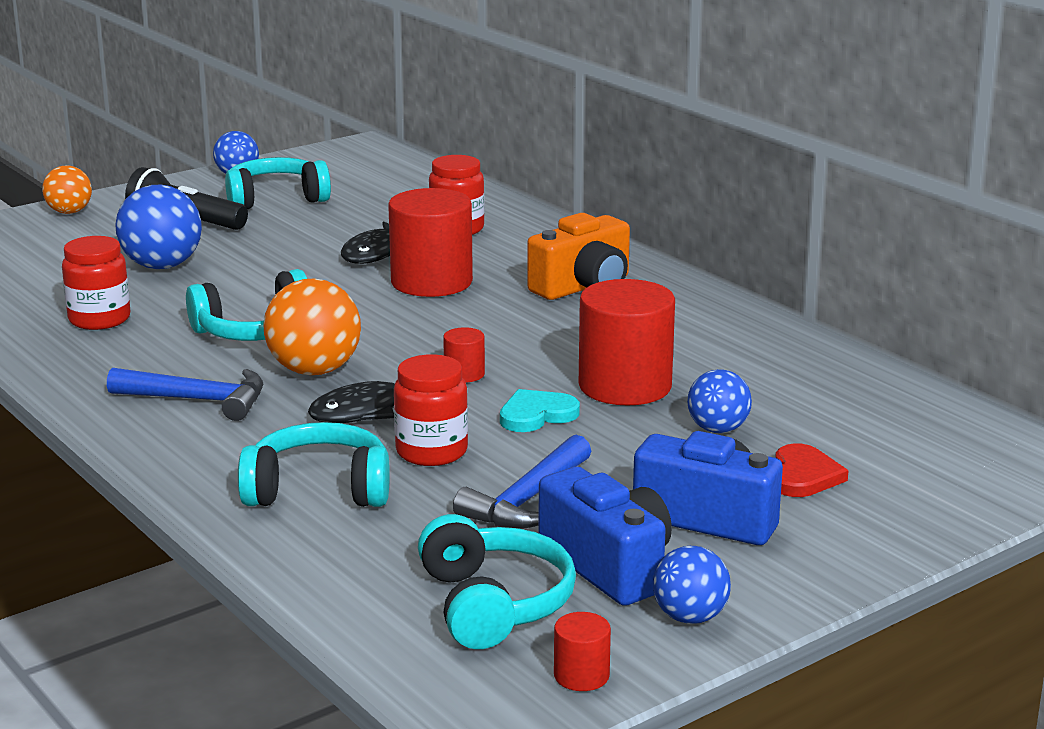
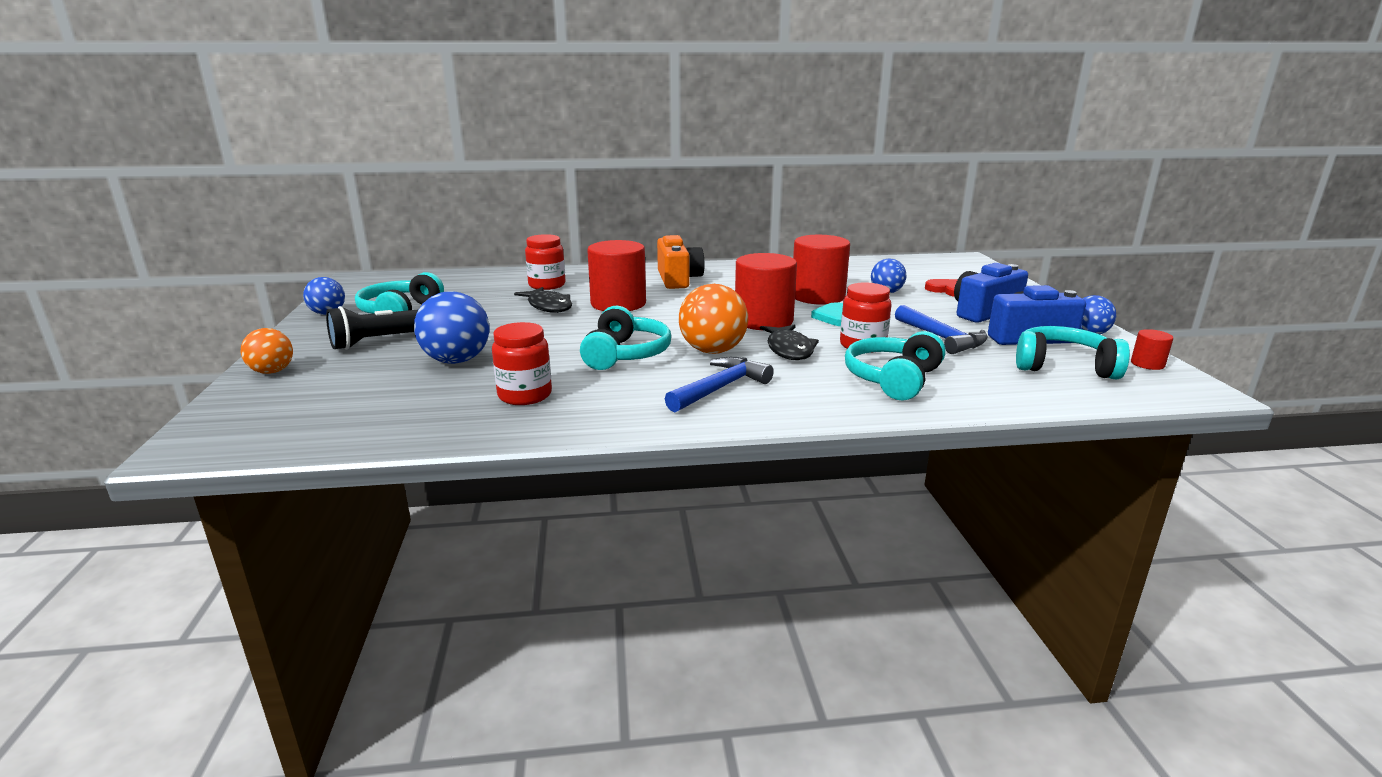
camera: 60 degrees left, 0 degrees up
red cylinder [443,327,485,383] -> red cylinder [735,253,797,330], size x2.25

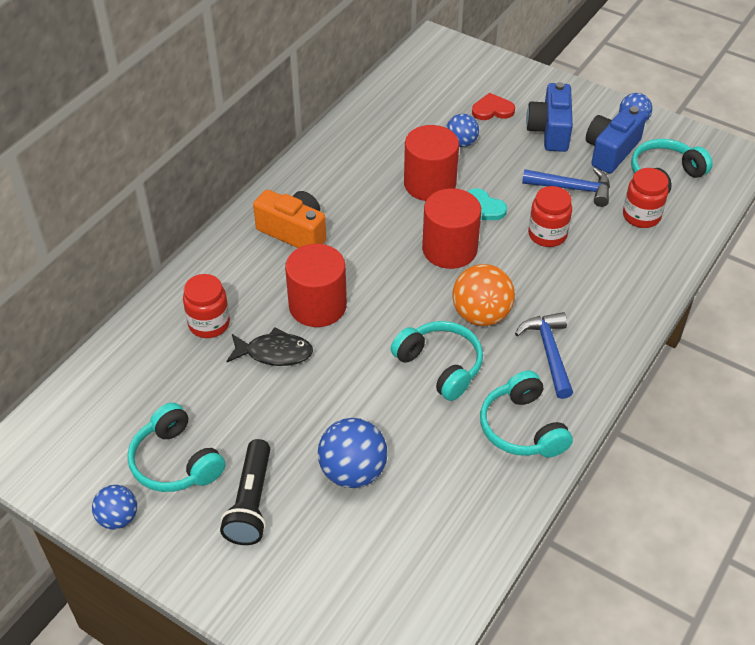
camera: 50 degrees left, 25 degrees up
orange ball [241,328,293,374] -> none
red jar [492,322,552,405] -> red jar moved to [623,168,669,228]
black fish [760,324,819,360] -> none
turquoise headphones [845,331,946,400] -> turquoise headphones moved to [480,371,573,458]
red cylinder [1131,329,1173,370] -> none

